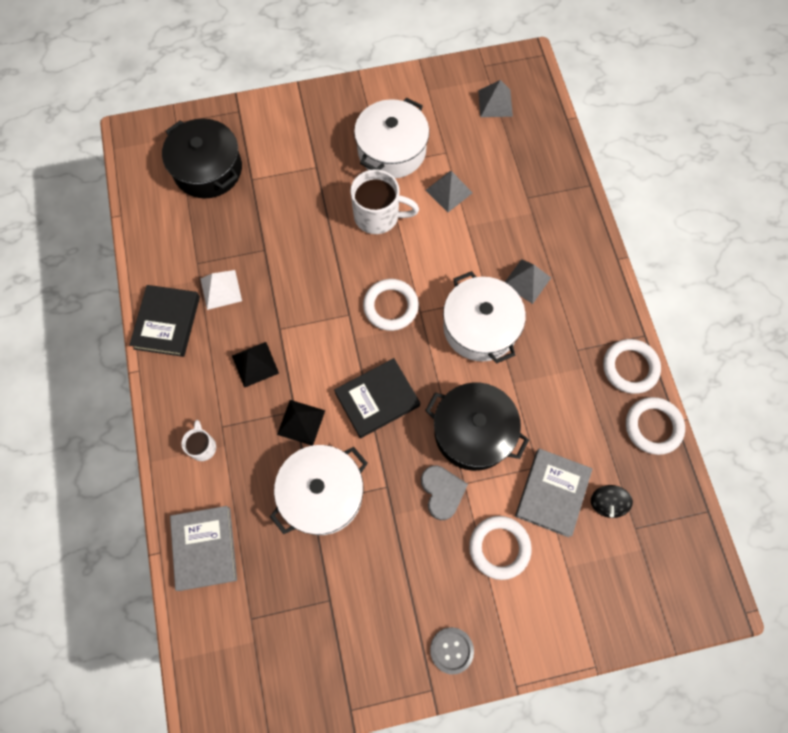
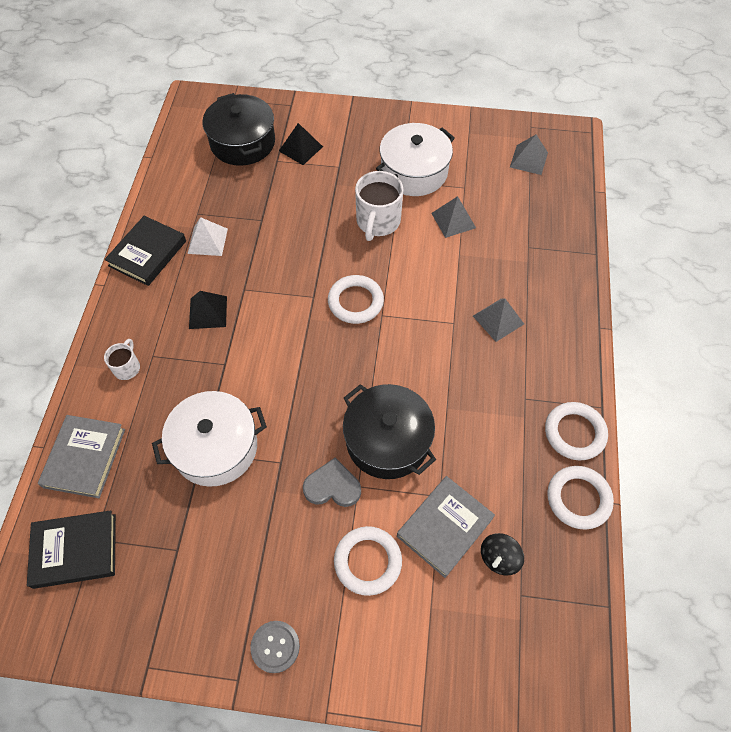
camera: 20 degrees right, 10 degrees down
black pyramid [277,400,325,446] -> black pyramid moved to [279,123,323,165]
black book [334,358,420,438] -> black book moved to [27,510,116,589]
white mug [350,169,419,234] -> white mug turned 75 degrees clockwise [355,171,403,241]
grey heart [421,465,468,520] -> grey heart turned 90 degrees counterclockwise [303,457,361,507]
white pot [443,271,526,364] -> none

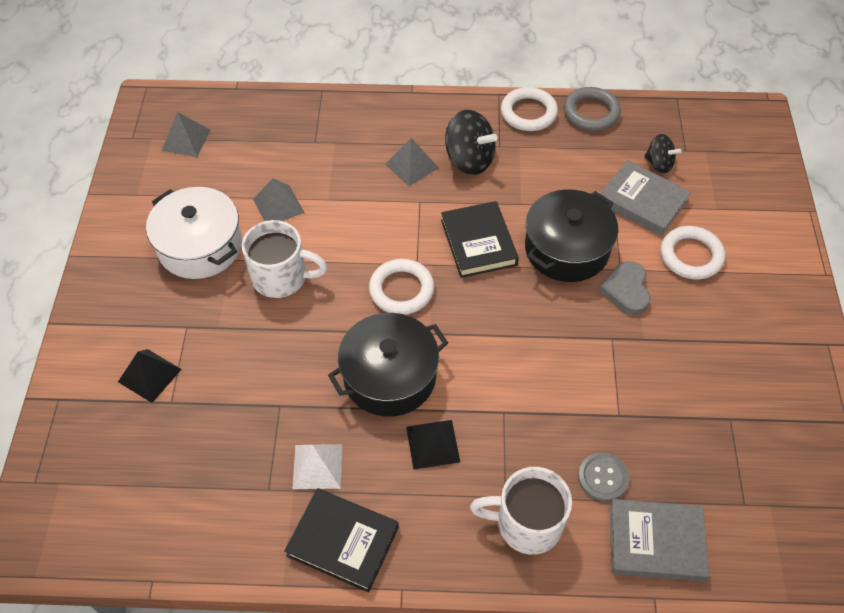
camera: 95 degrees left, 5 degrees down
black book [27,510,116,589] -> black book moved to [441,201,519,278]
white mug [104,339,140,380] -> white mug [470,467,572,555], size x1.86
white pot [152,391,267,487] -> none
black pot [203,93,275,166] -> black pot moved to [328,313,448,417]
grey button [250,621,300,673] -> grey button moved to [578,453,629,502]
white ring [547,466,614,530] -> grey ring [564,87,621,131]
none -> black spinning top [445,110,497,175]

